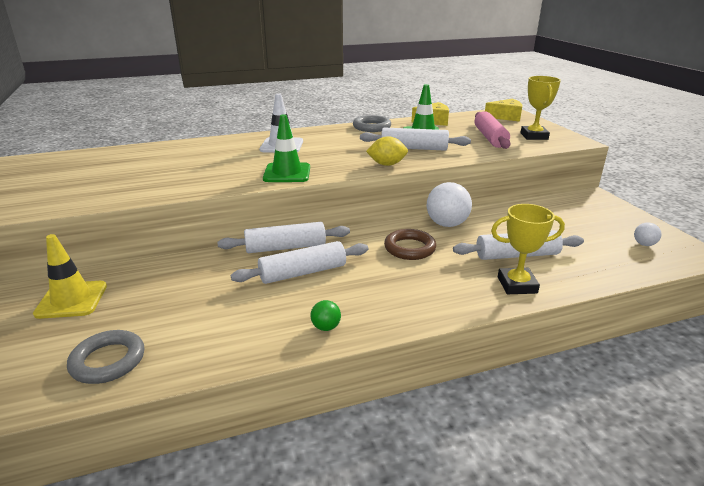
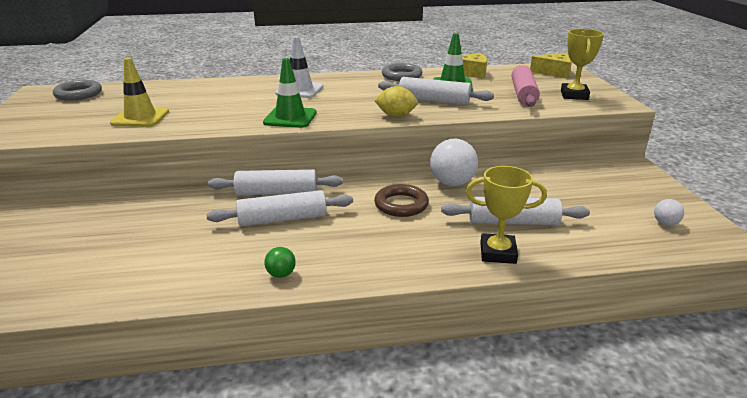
camera: 10 degrees right, 0 degrees up
yellow traffic cone [33,234,107,319] -> yellow traffic cone moved to [110,58,169,127]
grey ring [67,330,144,384] -> grey ring moved to [53,80,102,101]

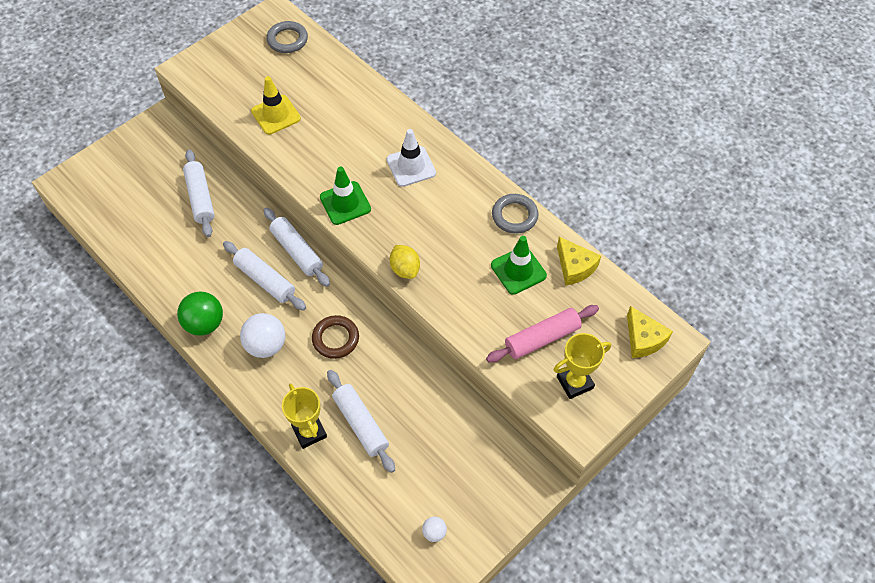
camera: 55 degrees right, 30 degrees up
green ball [264,247,296,278] -> green ball [177,292,223,336], size x2.00
white rolling pin [378,77,494,105] -> white rolling pin moved to [183,149,215,237]
white ball [430,139,478,186] -> white ball moved to [240,313,285,358]

